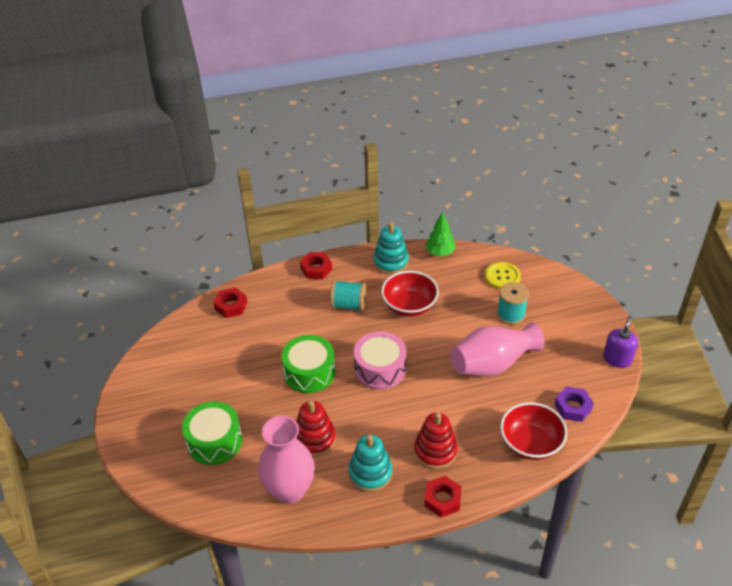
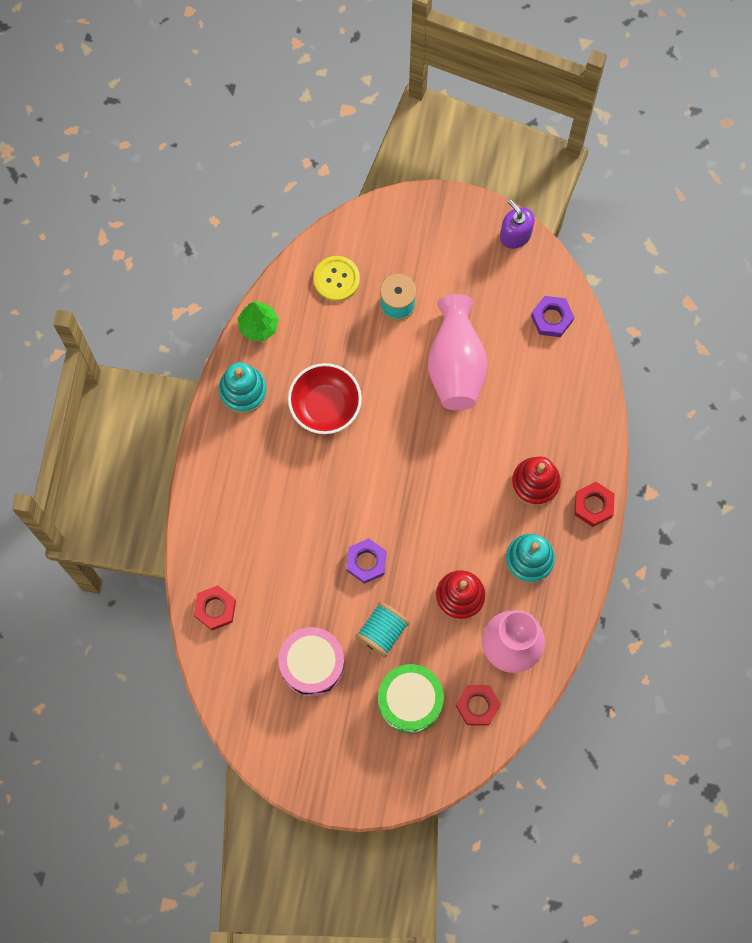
camera: 65 degrees left, 30 degrees up
green drum [281,335,335,393] -> purple nut [346,538,387,584]
red nut [300,252,332,279] -> red nut moved to [456,685,501,726]
turquoise spool [330,280,366,311] -> turquoise spool moved to [355,602,409,658]
pink drum [354,331,406,390] -> pink drum moved to [279,627,345,697]
red bowl [500,402,567,460] -> none

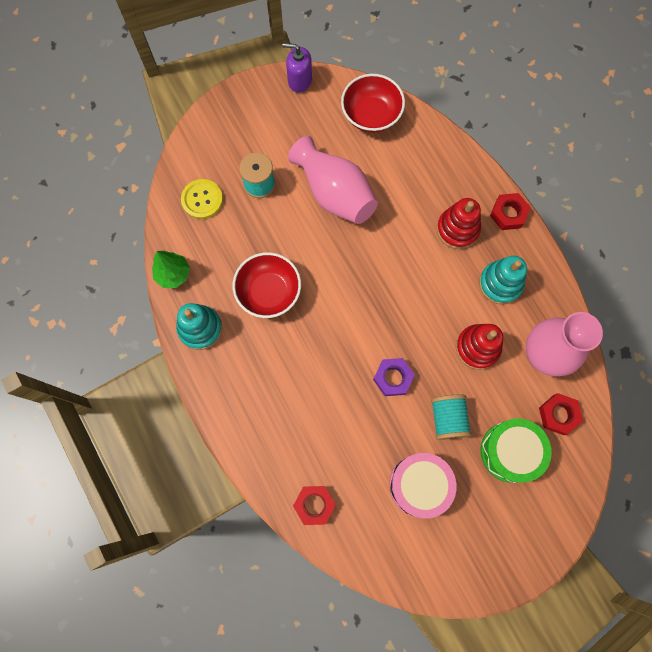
camera: 40 degrees left, 0 degrees up
purple nut [531,296,574,337] -> red bowl [341,74,405,133]

